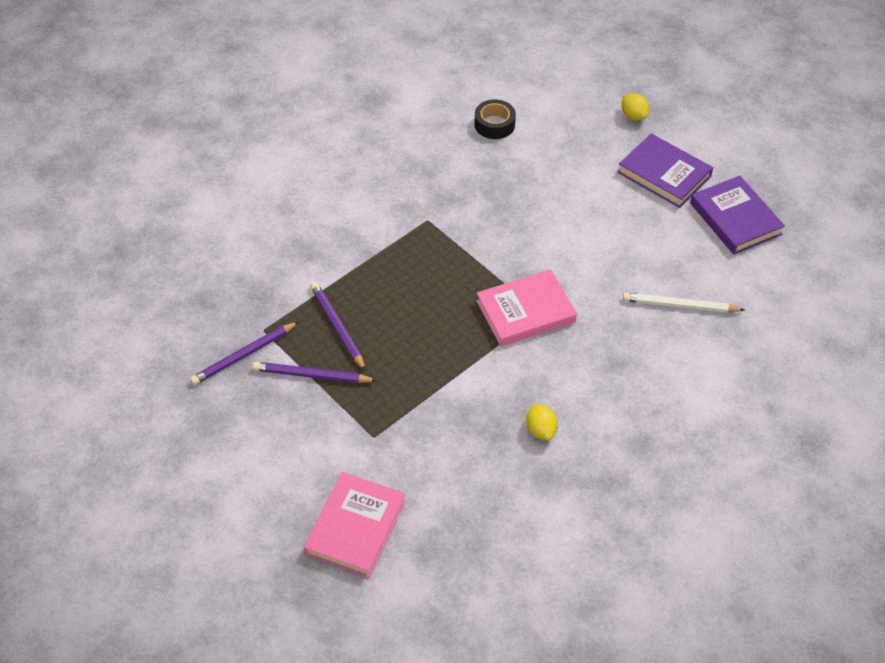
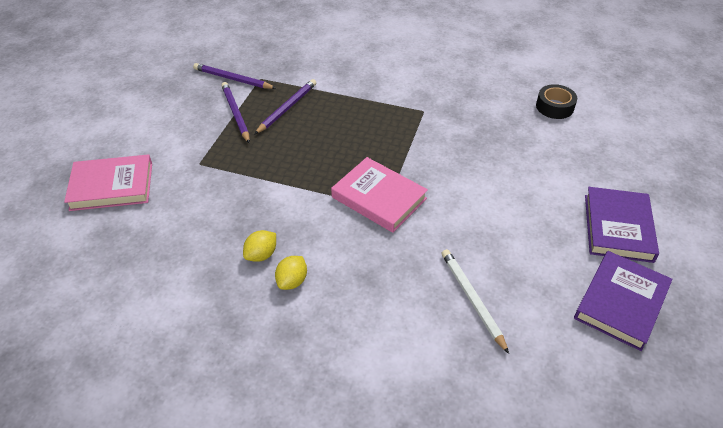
camera: 60 degrees right, 5 degrees down
yellow lemon [621,93,649,120] -> yellow lemon moved to [275,256,307,290]

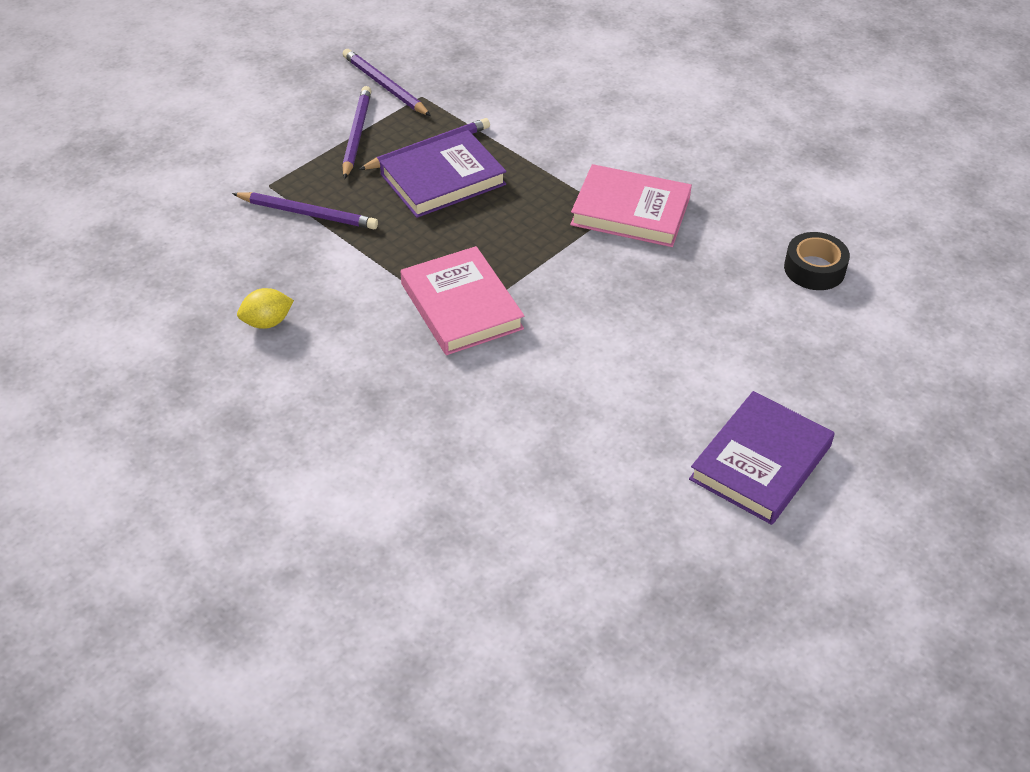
camera: 25 degrees right, 0 degrees up
pink book [64,155,152,211] -> pink book moved to [570,164,692,247]
yellow lemon [275,256,307,290] -> none
white pencil [442,249,509,354] -> none
purple book [574,251,673,351] -> purple book moved to [380,130,506,218]
none -> purple pencil [232,192,378,229]

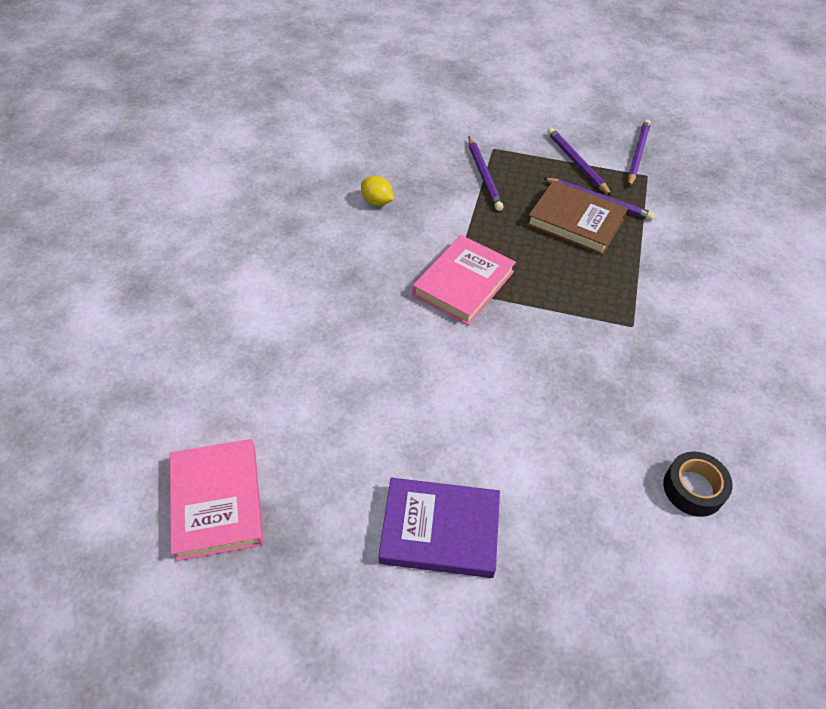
camera: 60 degrees right, 5 degrees up
purple pencil [343,86,371,179] -> purple pencil turned 90 degrees counterclockwise [547,128,612,196]
purple book [380,130,506,218] -> brown book [527,181,628,255]
pink book [570,164,692,247] -> pink book moved to [170,439,264,561]

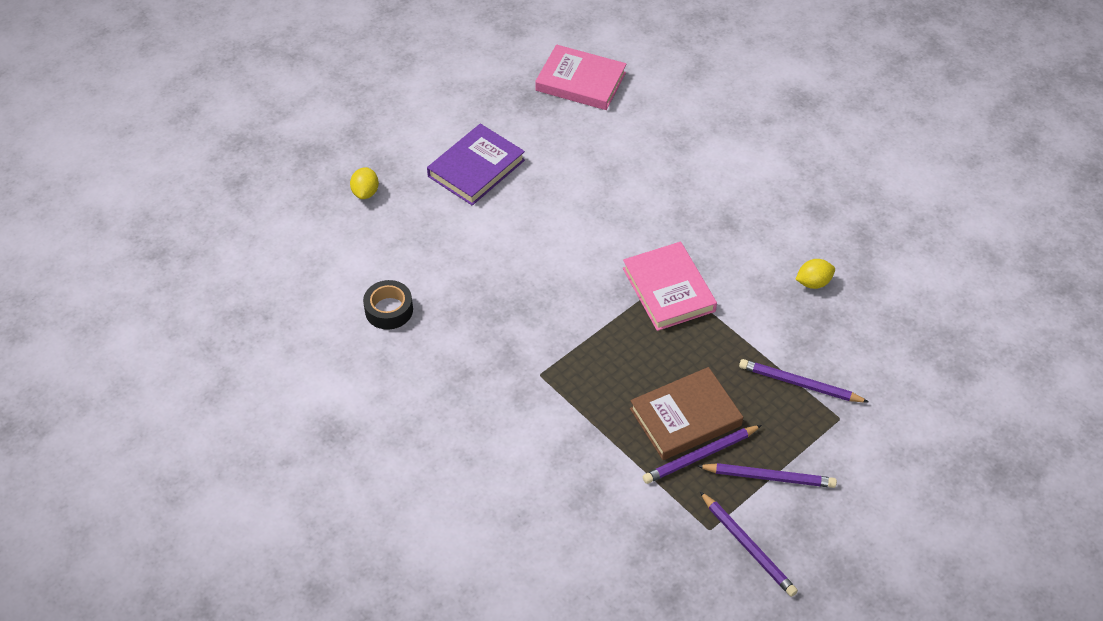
camera: 125 degrees right, 0 degrees up
none -> yellow lemon [350,167,379,199]

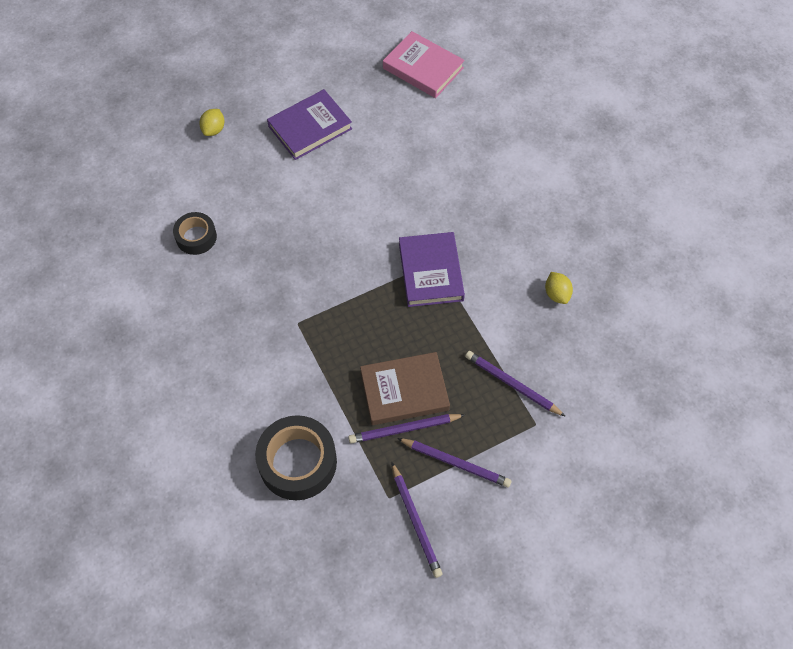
camera: 15 degrees right, 10 degrees up
pink book [623,242,717,331] -> purple book [399,232,465,307]
yellow lemon [795,259,835,289] -> yellow lemon turned 75 degrees clockwise [545,272,573,304]
none -> black tape [255,415,337,500]

